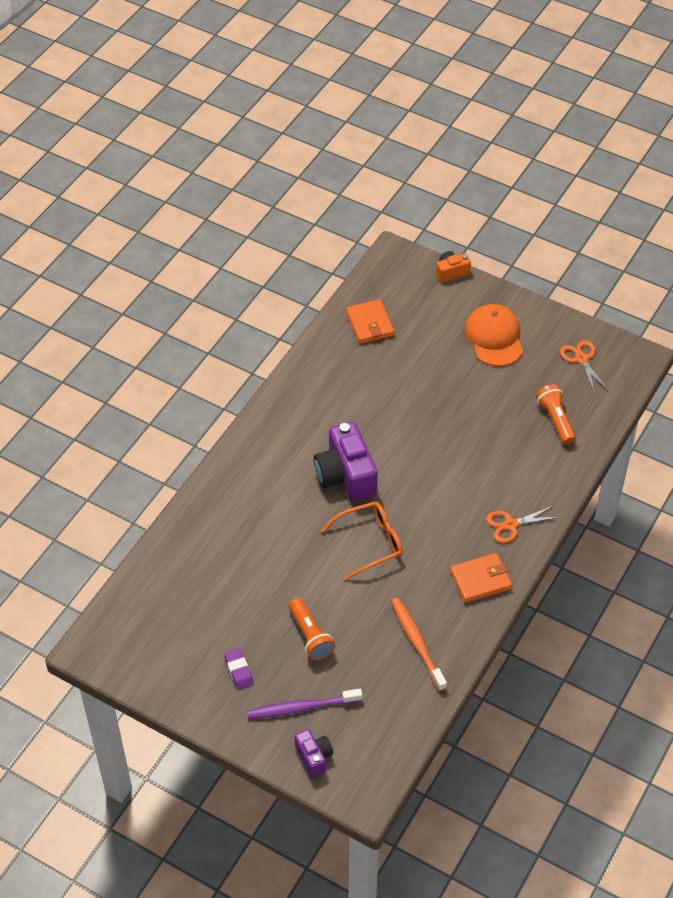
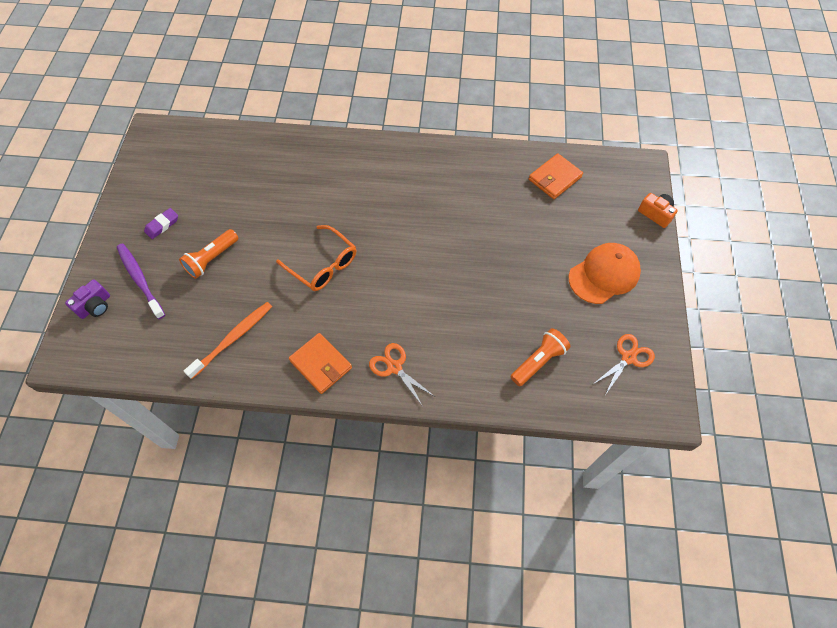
camera: 65 degrees right, 10 degrees up
purple camera [314,422,378,501] -> none

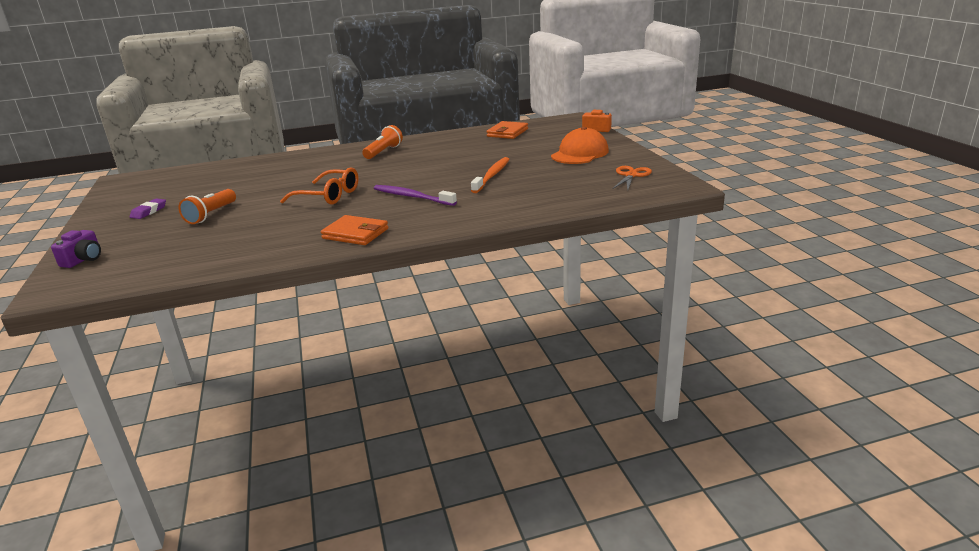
camera: 20 degrees left, 35 degrees down
purple toothbrush [117,243,165,319] -> purple toothbrush moved to [374,185,457,206]
orange toothbrush [184,302,272,379] -> orange toothbrush moved to [471,157,509,193]
orange scissors [369,343,434,405] -> none
orange flashlight [510,328,570,386] -> orange flashlight moved to [362,125,403,159]

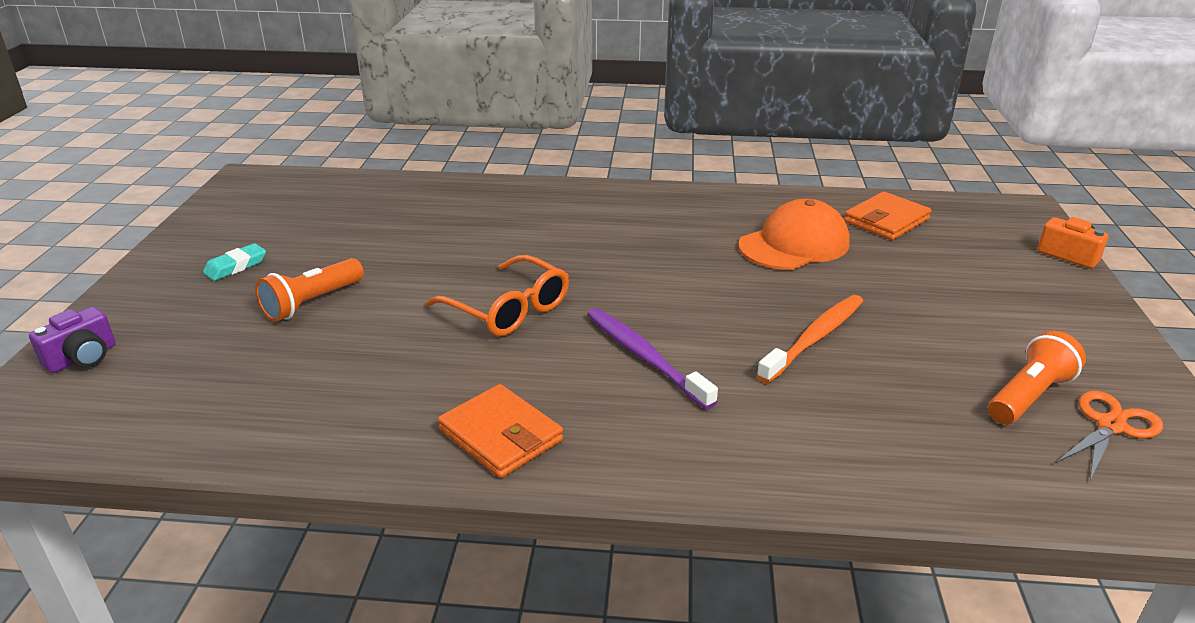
camera: 20 degrees right, 5 degrees up
purple eraser [130,198,166,219] -> turquoise eraser [203,243,266,281]
orange flashlight [362,125,403,159] -> orange flashlight moved to [988,331,1086,424]
orange cap [551,127,609,164] -> orange cap moved to [738,199,850,270]

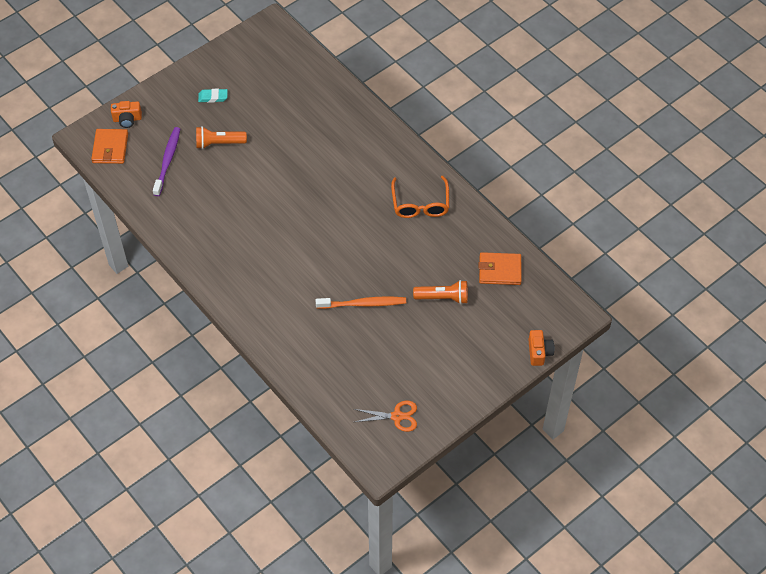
camera: 45 degrees right, 25 degrees up
purple camera [29,307,116,373] -> orange camera [111,101,142,128]
orange glasses [426,255,569,336] -> orange glasses moved to [391,176,449,218]
orange wallet [438,384,563,478] -> orange wallet moved to [91,129,128,164]
purple toothbrush [587,308,718,409] -> purple toothbrush moved to [153,127,180,196]
orange cap [738,199,850,270] -> none
orange flashlight [988,331,1086,424] -> orange flashlight moved to [413,280,468,304]

